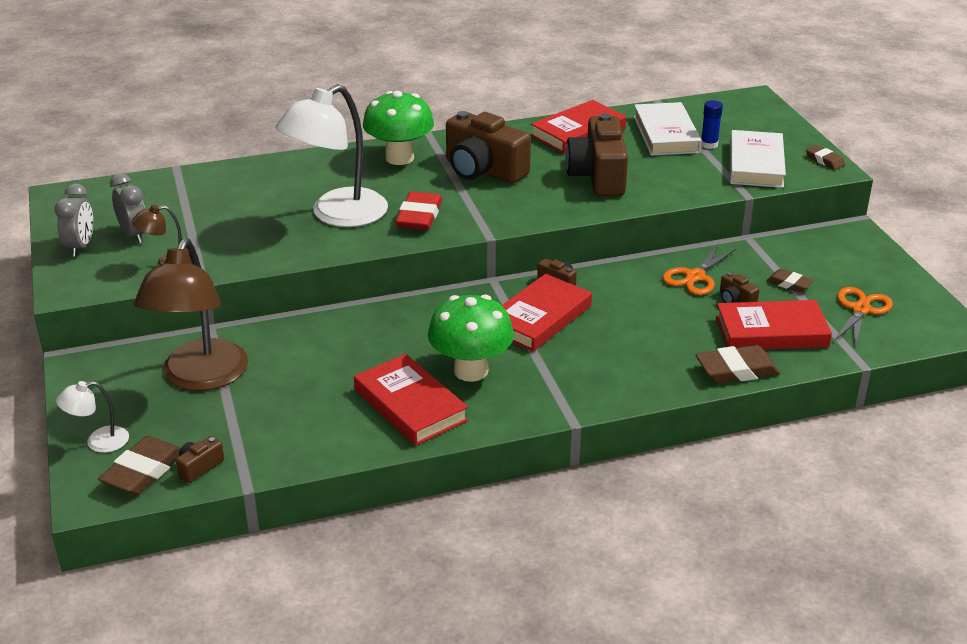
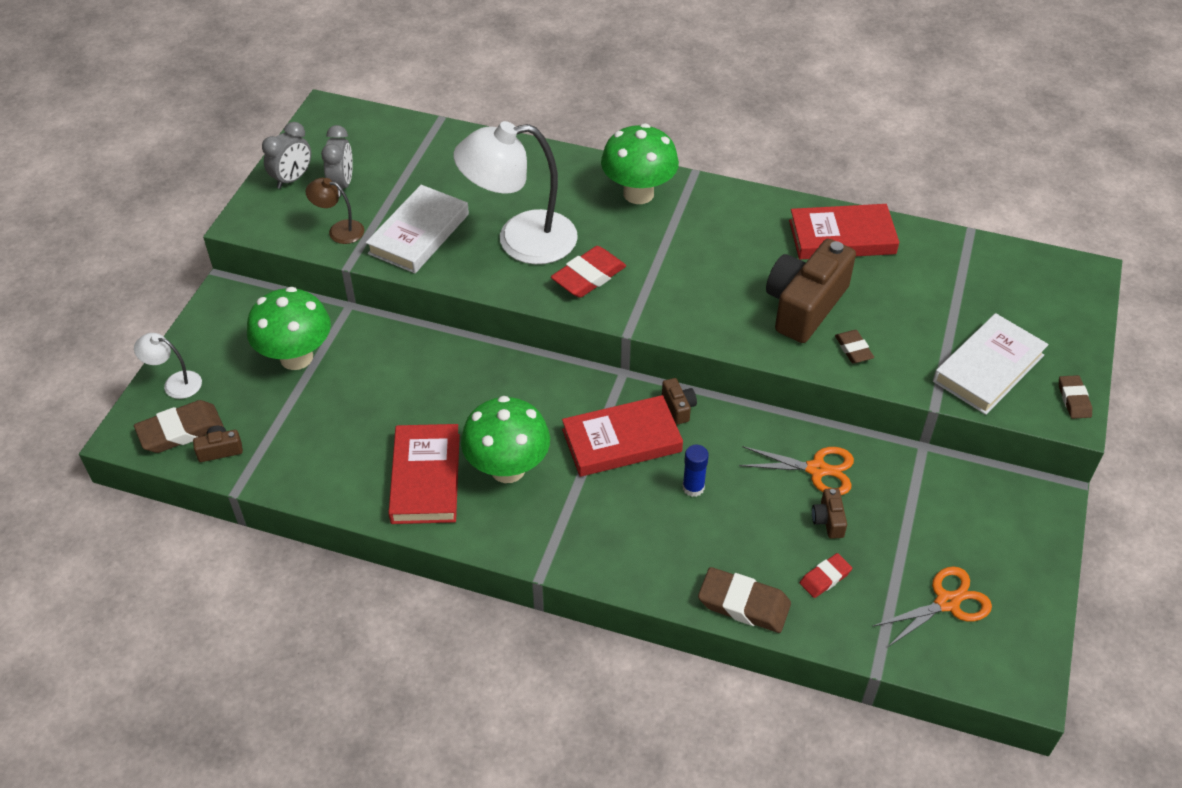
camera: 35 degrees right, 15 degrees up
brown lamp [134,238,248,391] -> green mushroom [247,287,331,370]
brown camera [446,111,531,183] -> none
white book [633,102,702,156] -> white book moved to [366,185,469,273]
orange scissors [663,244,737,295] -> orange scissors turned 150 degrees counterclockwise [739,446,854,495]
blue glue stick [701,100,723,149] -> blue glue stick moved to [683,445,709,497]
red book [716,300,832,349] -> red eraser [800,553,852,598]
brown eraser [767,269,814,292] -> brown eraser moved to [835,330,874,363]

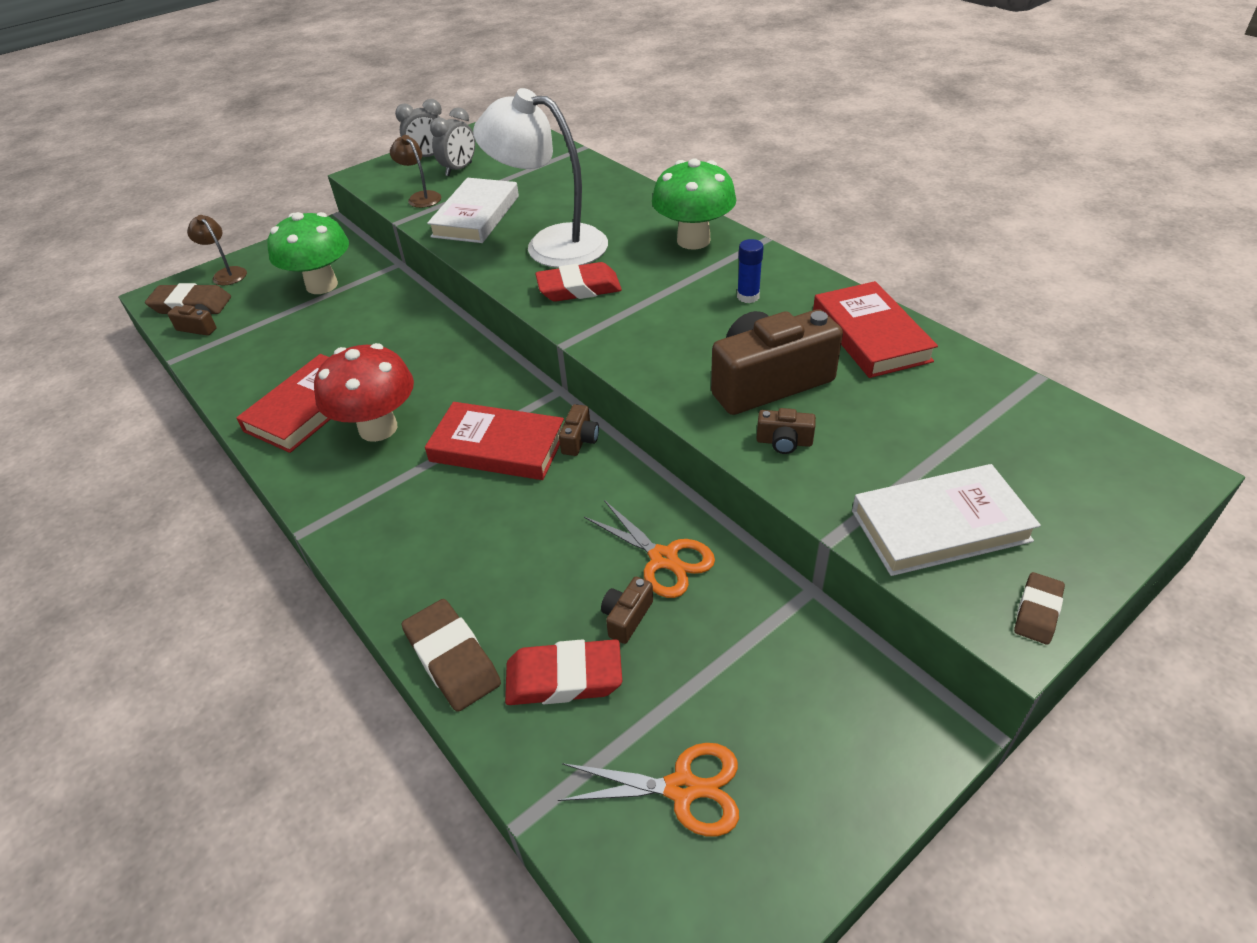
camera: 35 degrees right, 5 degrees down
white lamp [134,333,202,399] -> brown lamp [187,215,247,285]
white book [366,185,469,273] -> white book turned 45 degrees counterclockwise [427,178,519,243]
green mushroom [461,396,550,483] -> red mushroom [314,343,414,442]
blue glue stick [683,445,709,497] -> blue glue stick moved to [737,239,764,303]
red book [789,204,899,259] -> red book turned 45 degrees clockwise [813,281,938,378]
red eraser [800,553,852,598] -> red eraser [505,639,622,705], size x1.70
brown eraser [835,330,874,363] -> brown camera [756,408,816,454]

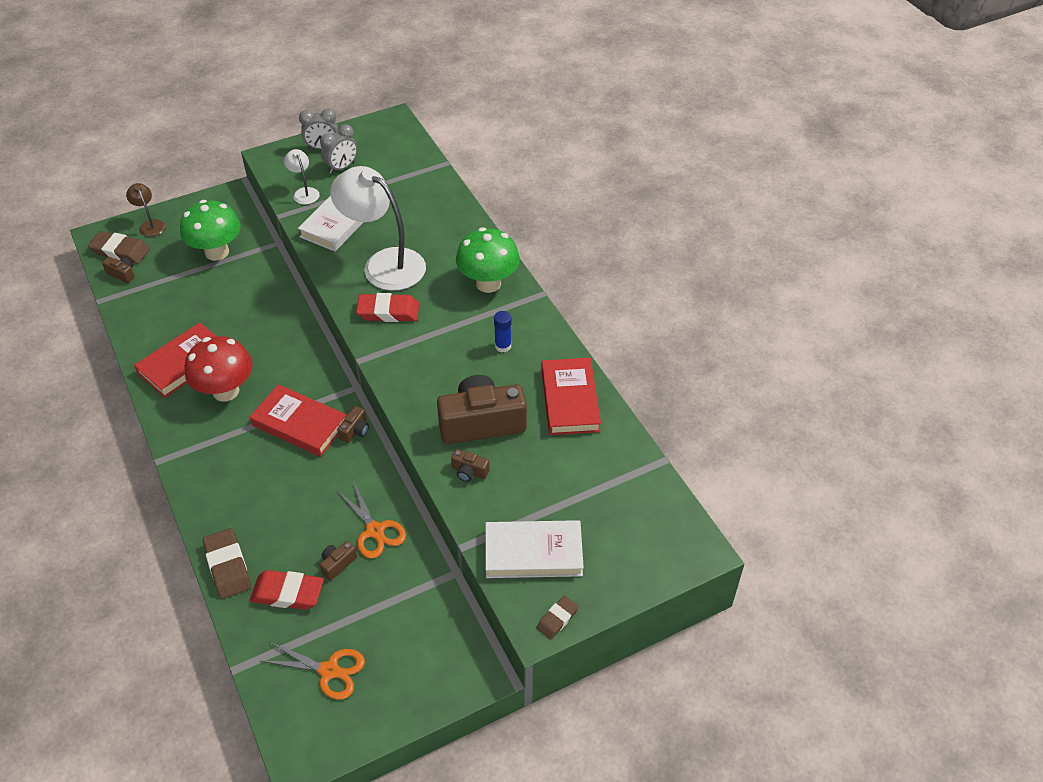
camera: 10 degrees right, 5 degrees up
brown lamp [390,135,441,208] -> white lamp [284,149,320,205]

